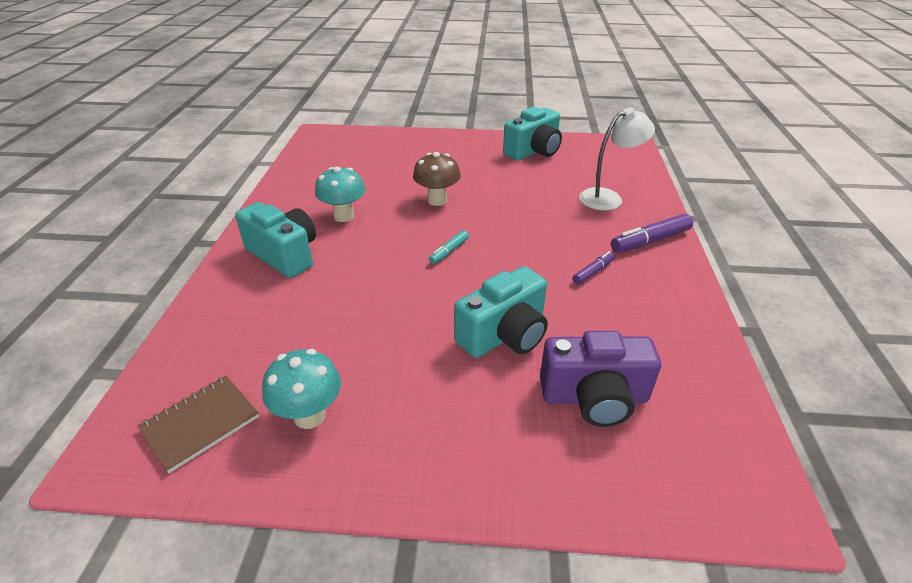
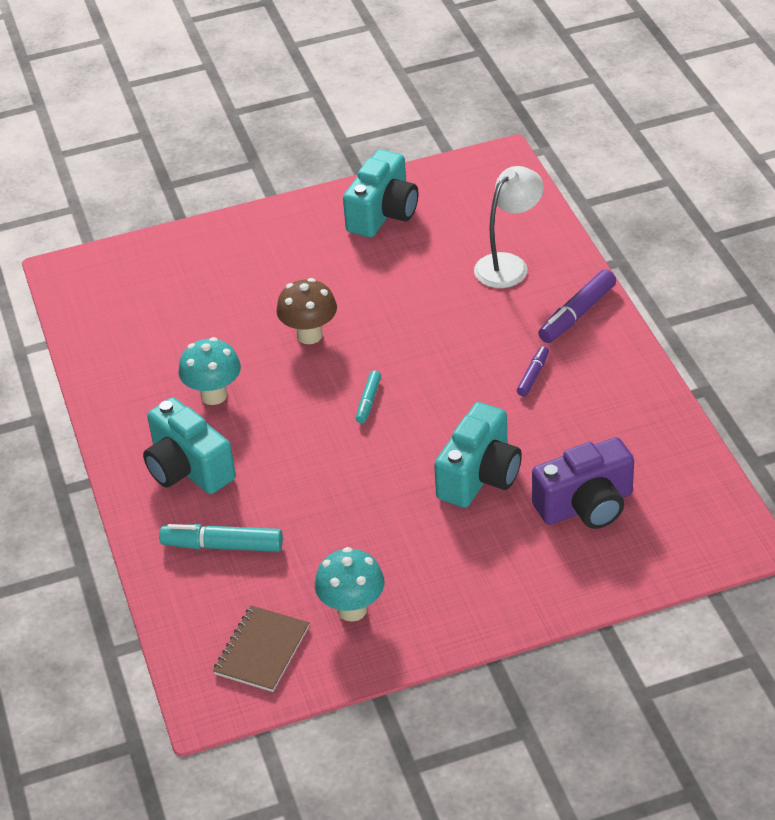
camera: 20 degrees left, 5 degrees up
turquoise camera [235,202,316,278] -> turquoise camera turned 150 degrees counterclockwise [143,397,236,494]
none -> turquoise marker [159,524,283,552]

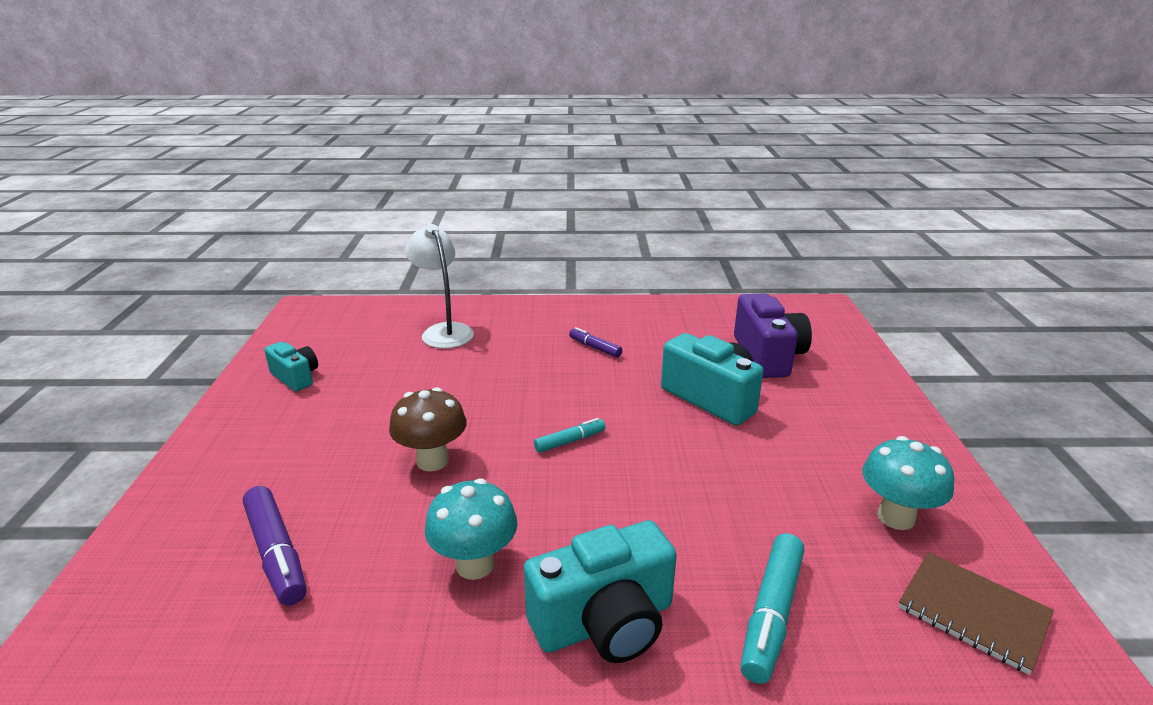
camera: 75 degrees left, 15 degrees down
turquoise camera [343,150,418,237] -> turquoise camera [264,342,318,391], size x0.58
turquoise marker [356,371,381,423] -> turquoise marker turned 60 degrees counterclockwise [534,418,606,453]
purple marker [538,269,616,343] -> purple marker moved to [243,486,306,606]

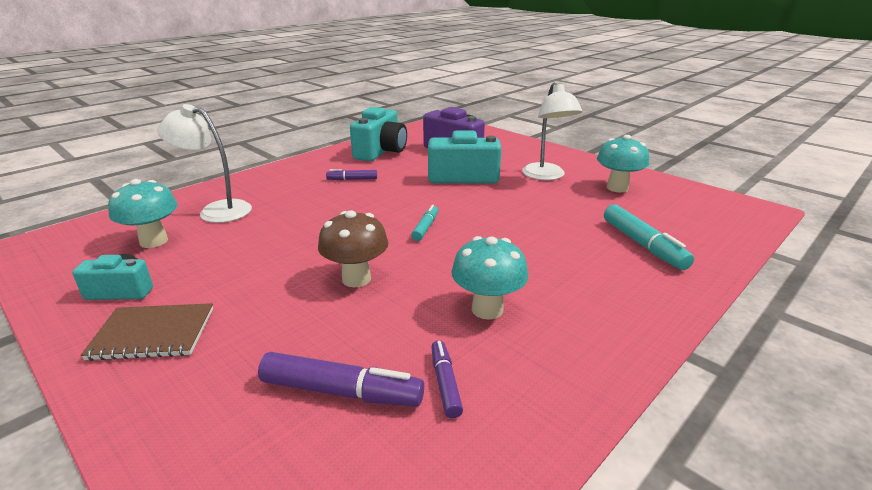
camera: 45 degrees left, 0 degrees up
turquoise camera [524,520,677,663] -> turquoise camera moved to [350,107,407,161]
brown notebook [898,552,1054,675] -> brown notebook moved to [81,303,213,361]
none -> turquoise mushroom [108,179,178,248]
none -> purple marker [431,340,463,418]
none -> white lamp [522,83,583,180]

